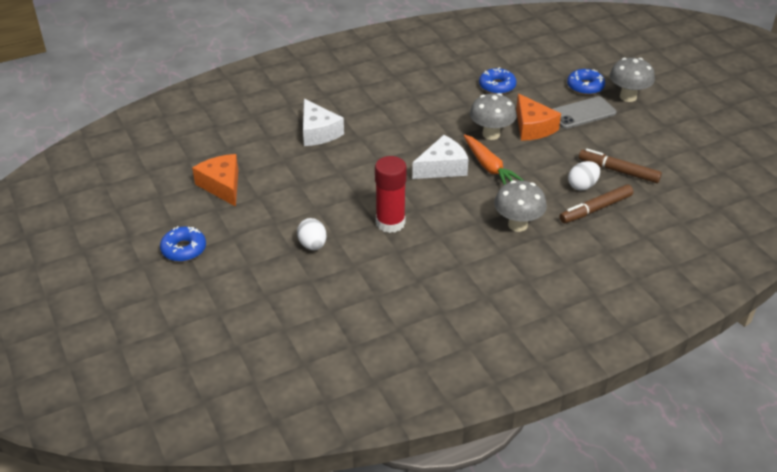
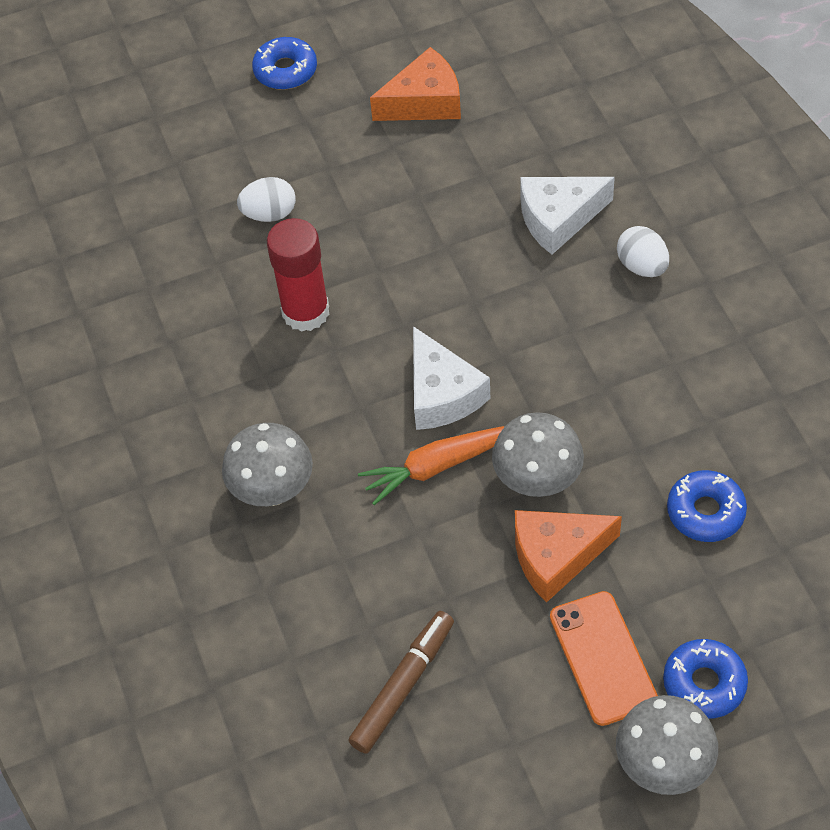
camera: 100 degrees right, 15 degrees up
grey phone [553,96,616,129] -> orange phone [550,591,658,726]
brown marker [559,184,633,223] -> none
white egg [568,161,600,190] -> white egg moved to [617,226,669,277]

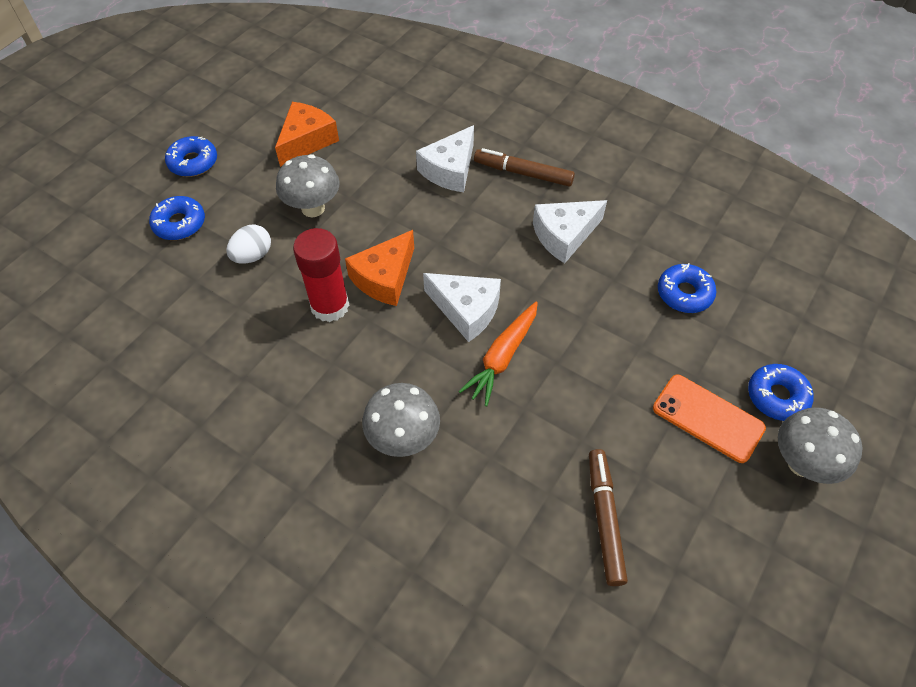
camera: 40 degrees left, 0 degrees up
grey mushroom [492,412,584,497] -> grey mushroom moved to [276,154,340,217]
orange cheese [515,510,622,603] -> orange cheese moved to [345,230,414,306]
white egg [617,226,669,277] -> brown marker [474,148,575,187]
none -> blue donut [149,196,205,240]
none -> white cheese [533,200,607,263]

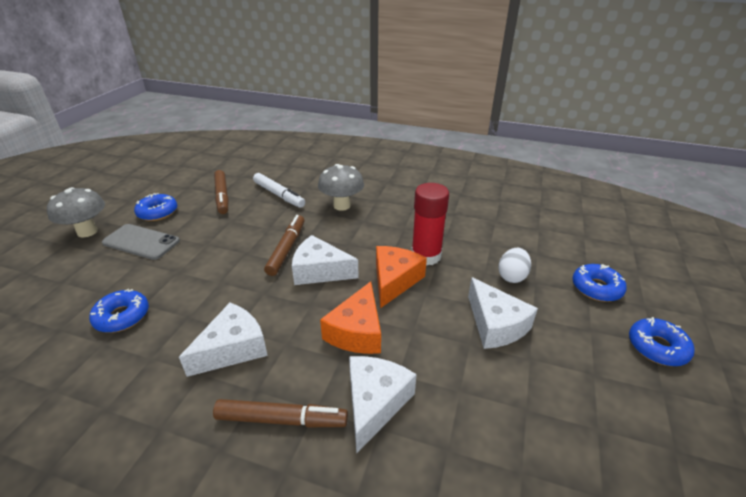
camera: 165 degrees right, 20 degrees down
orange cheese [275,102,339,167] -> orange cheese moved to [320,281,381,354]
grey mushroom [276,154,340,217] -> white cheese [468,277,538,349]
orange carrot [459,302,538,406] -> brown marker [264,215,305,276]
orange phone [653,375,766,463] -> grey phone [102,224,180,260]
blue donut [748,364,814,421] -> blue donut moved to [134,193,177,221]
none -> white marker [253,173,305,208]

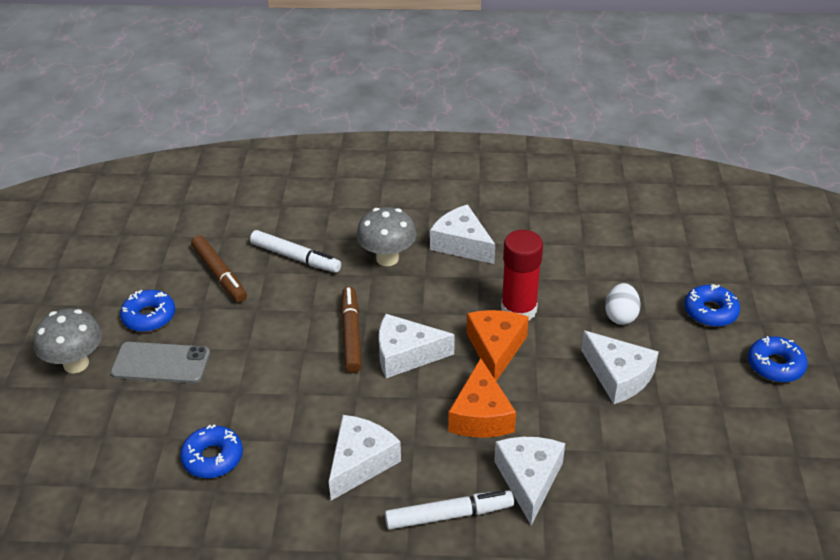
camera: 15 degrees left, 5 degrees up
brown marker [213,399,348,427] -> white marker [385,490,514,530]
none -> white cheese [430,204,495,264]

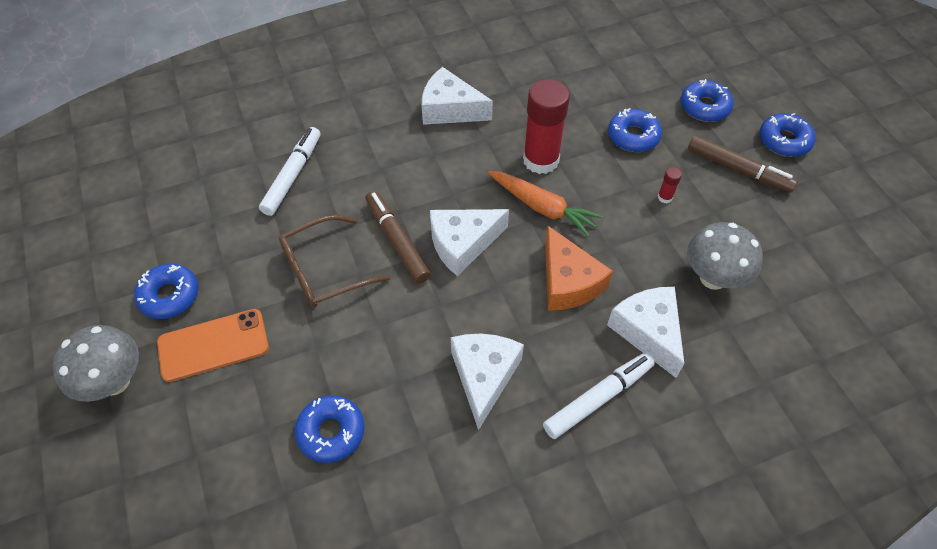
camera: 25 degrees left, 15 degrees up
grey phone [111,342,210,383] -> orange phone [157,309,269,382]
brown marker [191,235,247,302] -> brown marker moved to [688,135,798,193]
white marker [250,230,341,273] -> white marker turned 75 degrees counterclockwise [259,127,321,216]
grey mushroom [356,207,417,266] -> grey mushroom moved to [687,222,763,290]
orange cheese [467,310,529,381] -> orange carrot [488,171,603,237]
white cheese [581,331,659,404] -> red glue stick [658,167,682,203]
white egg [605,283,641,325] -> blue donut [608,108,662,152]
none -> brown glasses [279,215,391,308]

